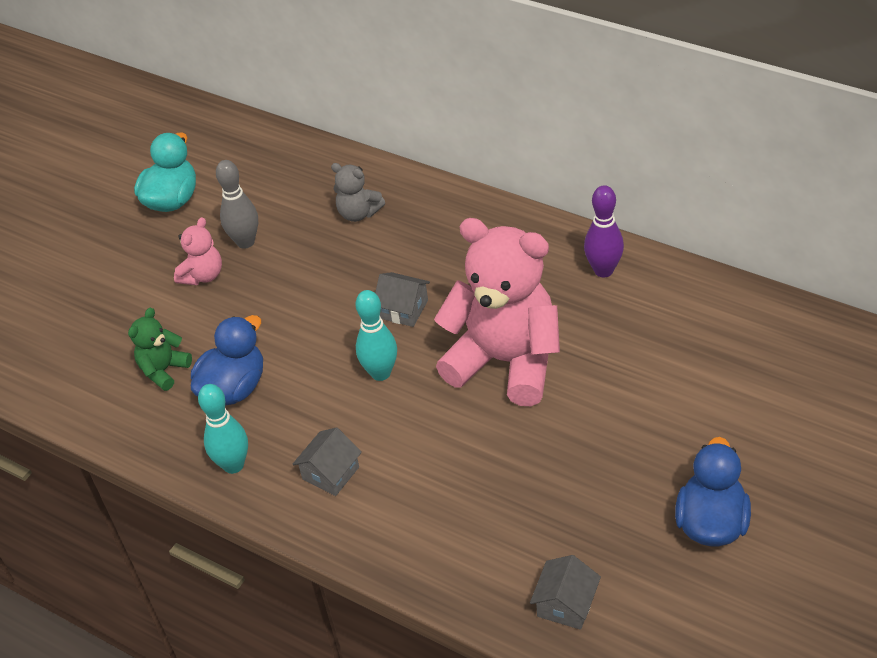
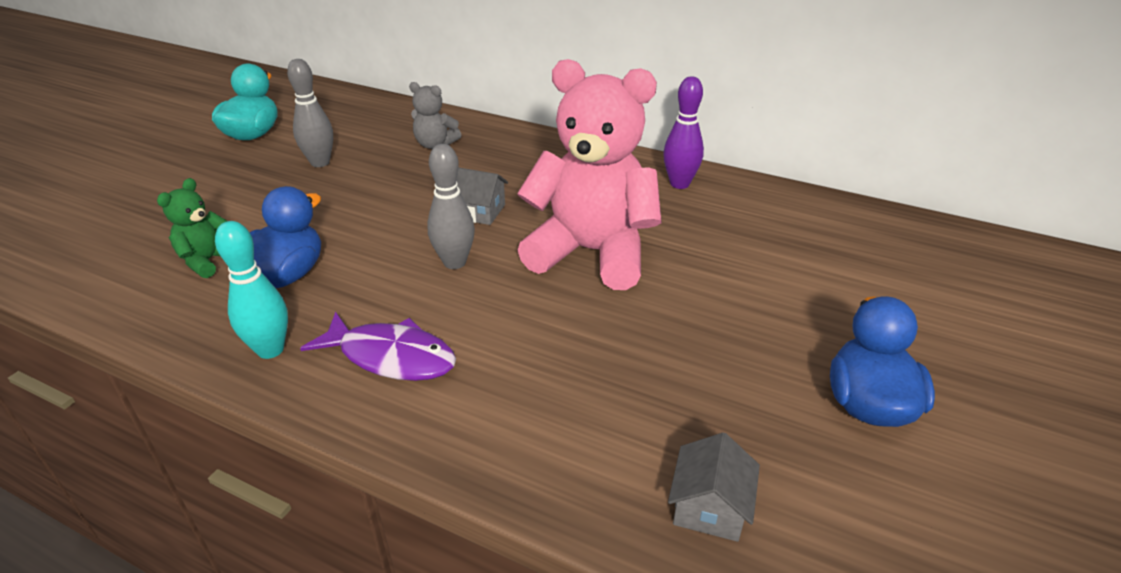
camera: 10 degrees left, 10 degrees down
pink teddy bear [174,217,222,285] -> none
grey house [292,427,362,496] -> purple fish [300,312,456,381]
turquoise bowling pin [356,290,397,381] -> grey bowling pin [427,144,475,269]

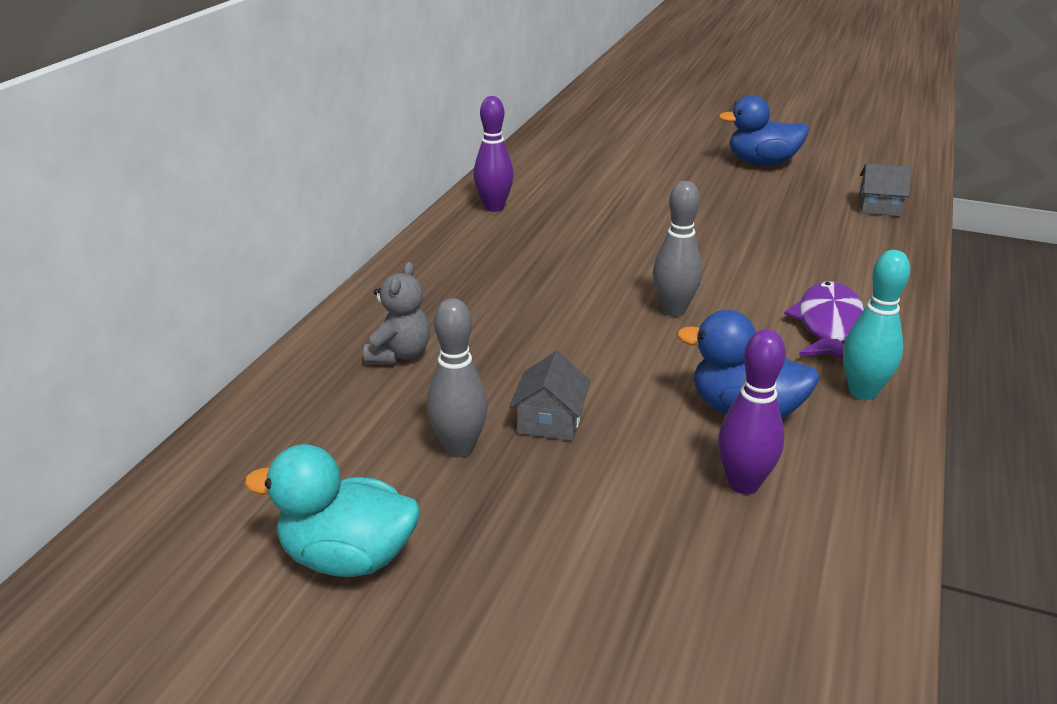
camera: 95 degrees left, 5 degrees down
green teddy bear [157,178,227,278] -> purple bowling pin [718,329,786,494]
grey house [456,167,508,225] -> grey house moved to [509,351,591,441]
pink teddy bear [517,59,662,290] -> none

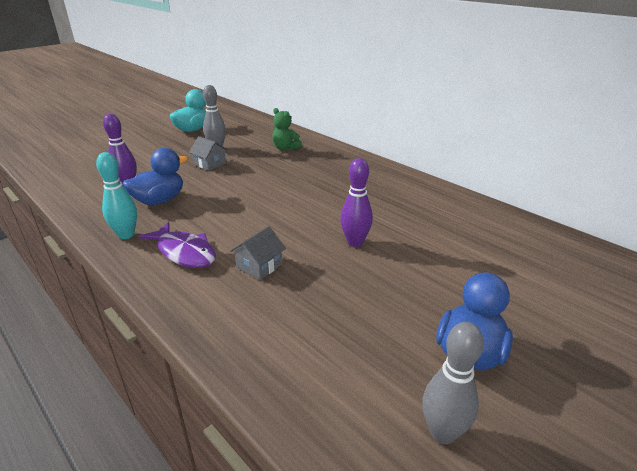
camera: 115 degrees right, 0 degrees up
grey teddy bear [364,262,430,364] -> green teddy bear [272,108,302,151]
purple bowling pin [474,96,514,212] -> purple bowling pin moved to [340,158,373,247]
grey bowling pin [653,181,702,316] -> grey bowling pin moved to [423,322,484,444]
grey house [859,163,911,216] -> grey house moved to [230,226,286,280]

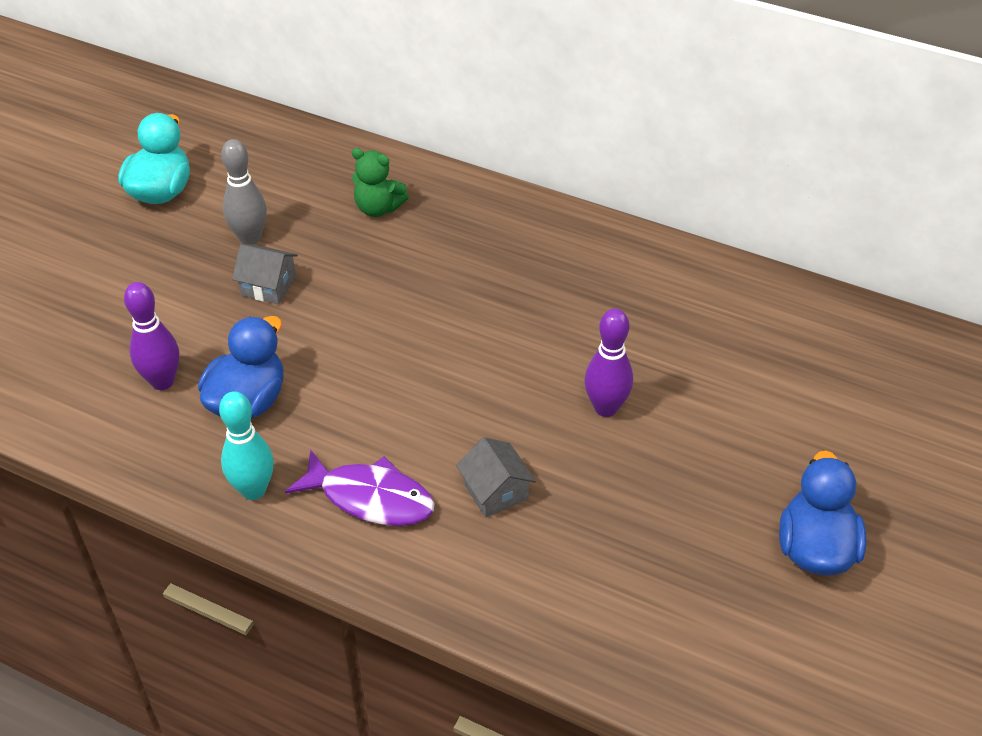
camera: 20 degrees left, 15 degrees up
grey house [230,226,286,280] -> grey house turned 45 degrees counterclockwise [456,437,536,518]
grey bowling pin [423,322,484,444] -> none

